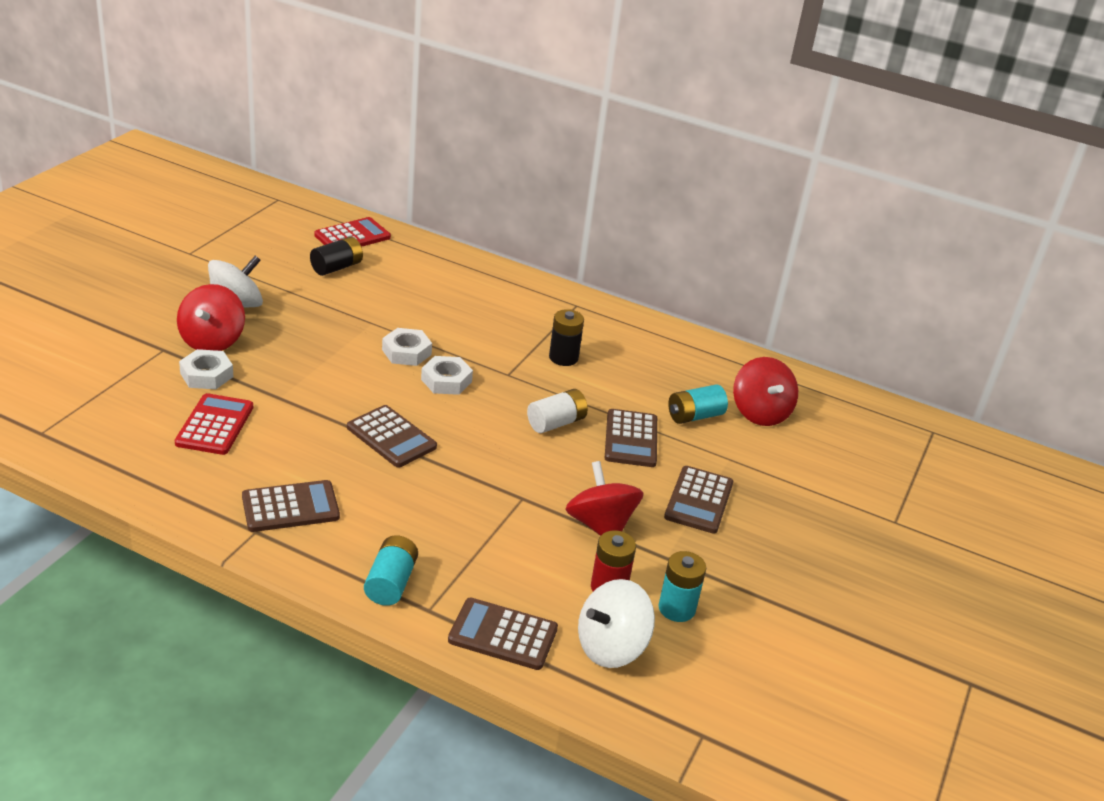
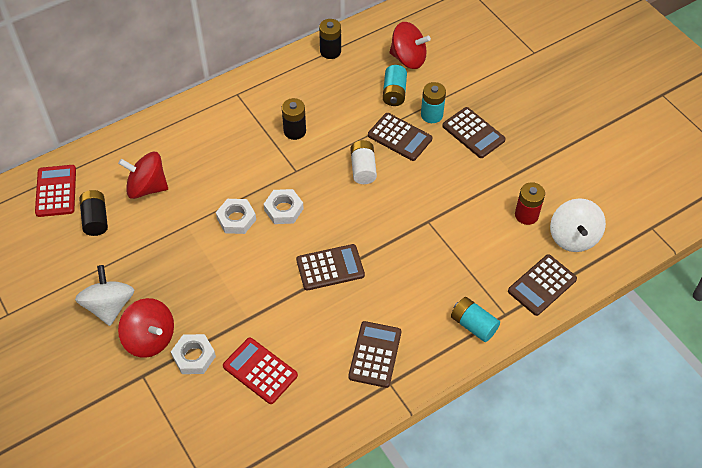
camera: 55 degrees left, 20 degrees up
red spinning top [566,461,643,536] -> red spinning top moved to [118,152,168,199]
turquoise battery [658,551,706,622] -> turquoise battery moved to [421,82,446,123]
none -> black battery [319,19,341,59]

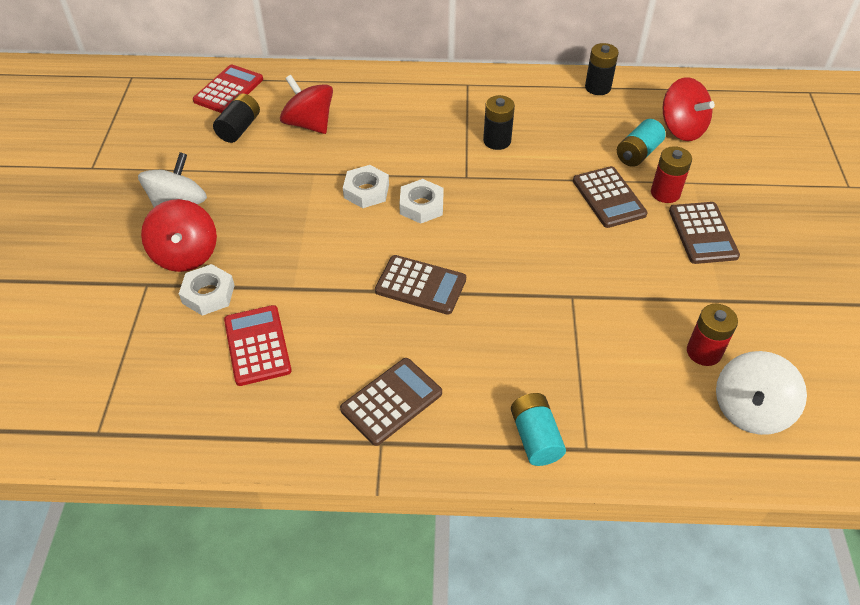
camera: 35 degrees right, 5 degrees down
white battery [350,140,377,184] -> none
turquoise battery [421,82,446,123] -> red battery [651,146,692,203]
brown calculator [508,254,577,316] -> none

